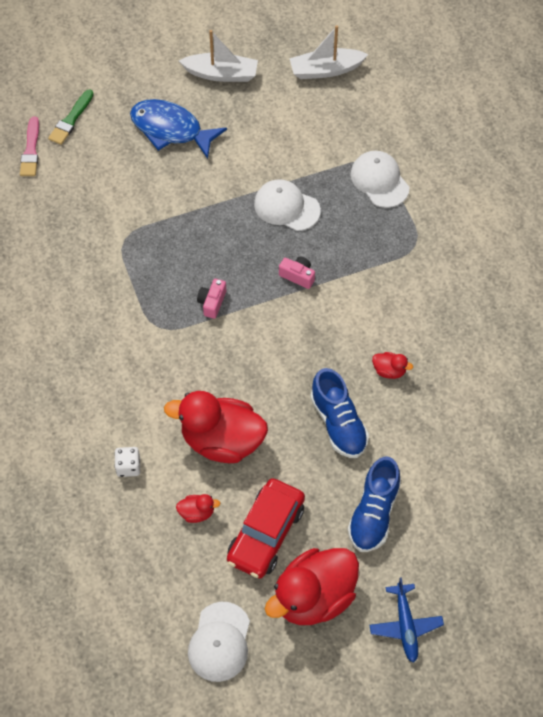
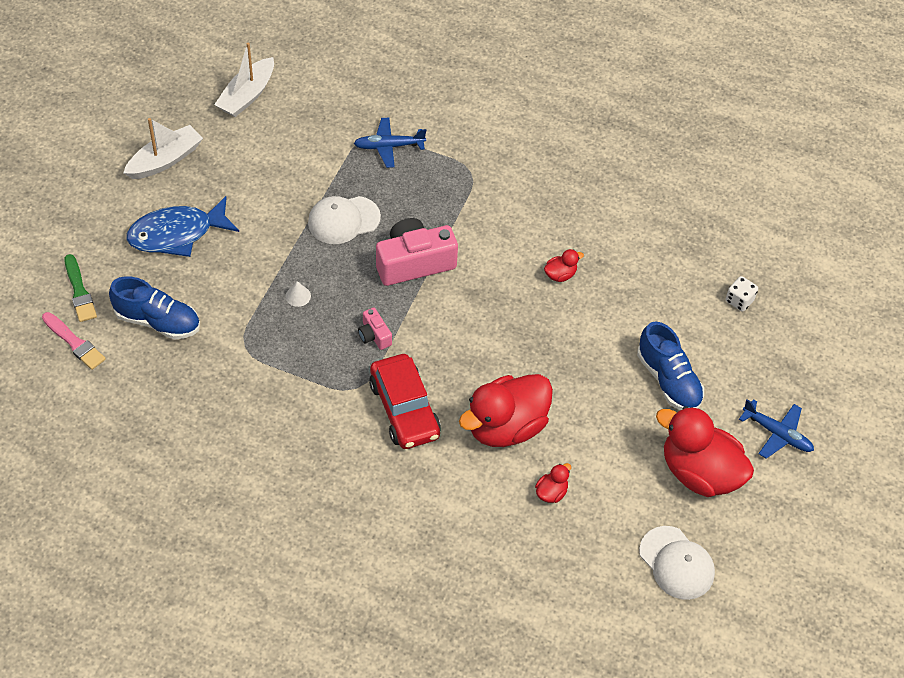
camera: 50 degrees left, 5 degrees down
white dice [114,447,140,477] -> white dice moved to [726,276,758,312]
red car [227,478,305,579] -> red car moved to [369,354,441,449]
red duck [265,548,359,625] -> red duck turned 120 degrees clockwise [656,406,754,497]
pink camera [279,256,315,289] -> pink camera [376,218,458,286], size x2.08
blue shoe [310,368,369,458] -> blue shoe moved to [109,276,200,340]
white cap [351,151,409,208] -> blue plane [354,118,426,168]
none -> white cone [285,281,311,307]

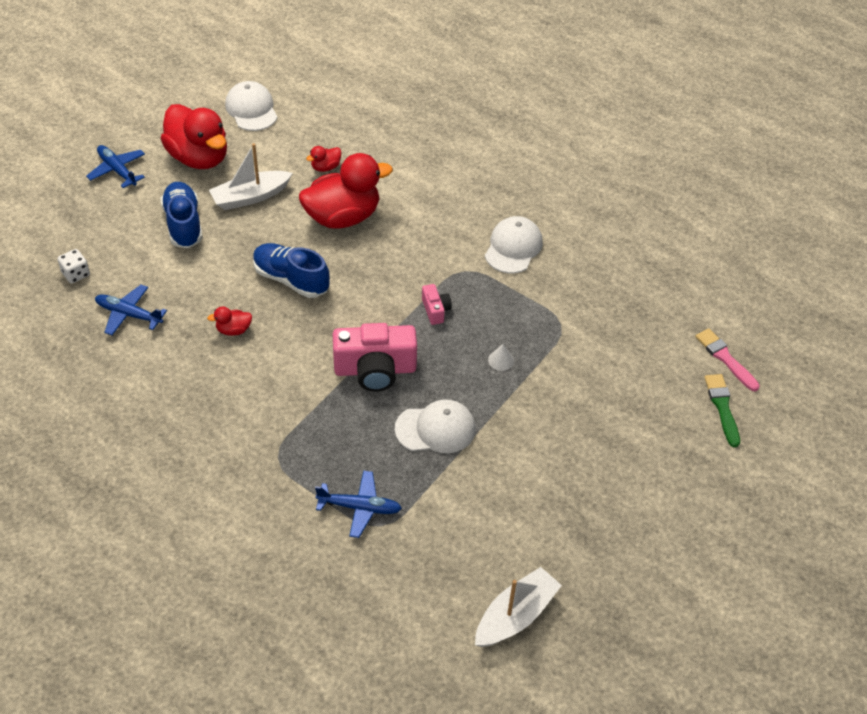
camera: 165 degrees left, 5 degrees down
blue shoe [109,276,200,340] -> blue shoe moved to [253,243,330,298]
white boat [123,118,203,179] -> white boat moved to [209,143,293,210]
blue fish [127,196,239,257] -> none
red car [369,354,441,449] -> none
none -> blue plane [95,285,167,335]
none -> white cap [485,216,543,273]

